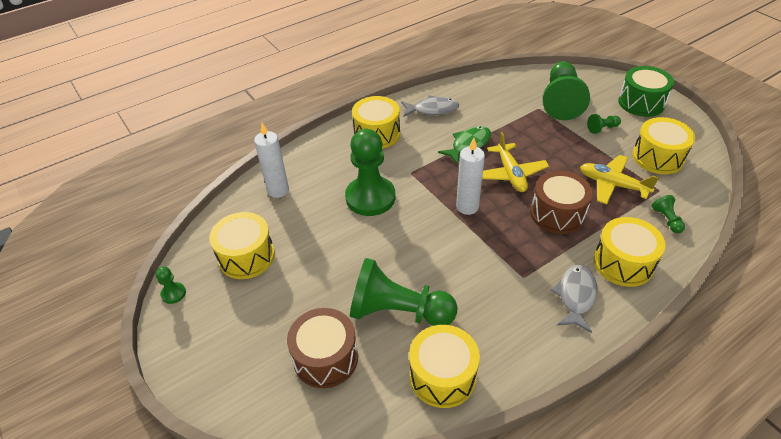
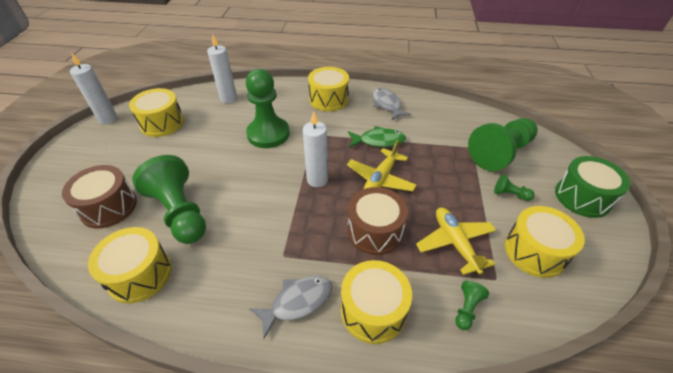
camera: 40 degrees right, 0 degrees up
green pawn [156,266,186,304] -> white candle [70,52,117,124]
grey fish [401,95,459,117] -> grey fish turned 150 degrees counterclockwise [373,88,411,120]

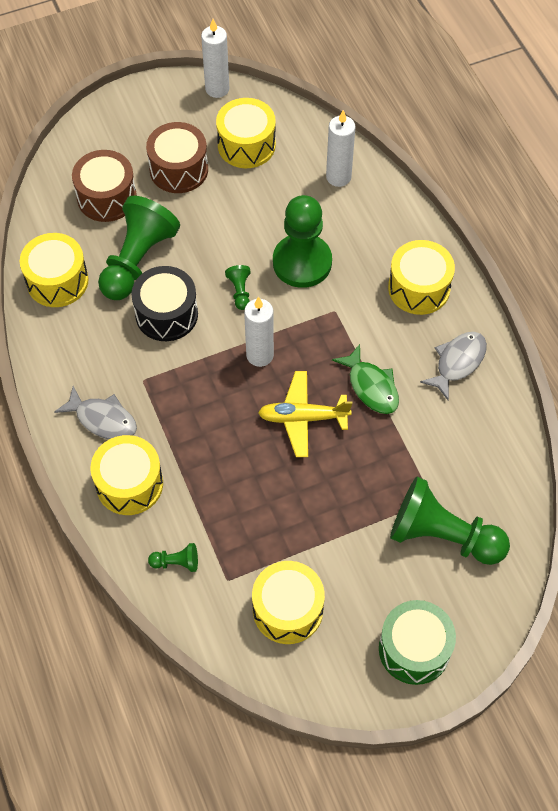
camera: 60 degrees right, 15 degrees up
brown drum [347,187,408,255] -> brown drum moved to [146,122,208,193]
yellow plane [416,207,496,275] -> none
green pawn [494,174,535,201] -> green pawn moved to [225,265,251,310]
none -> black drum [131,266,198,341]

